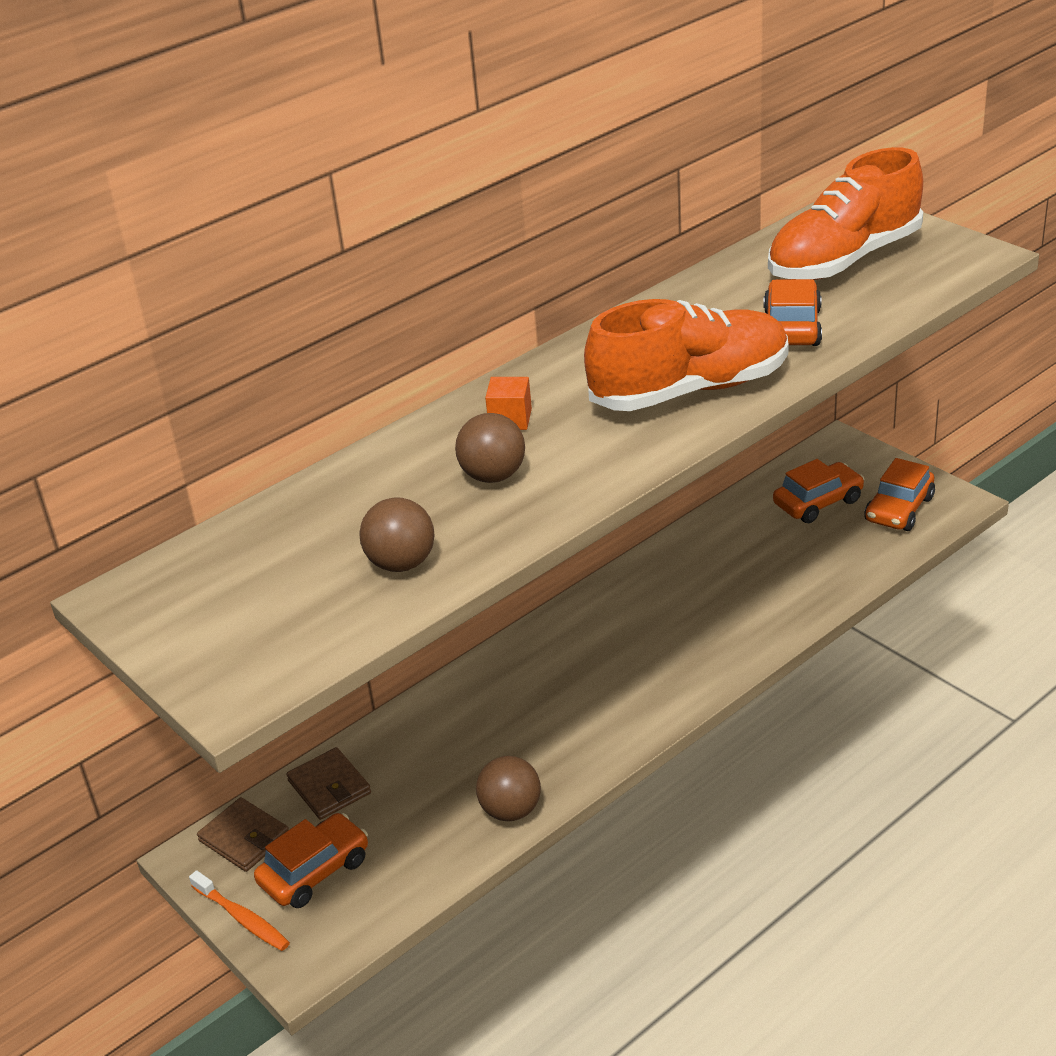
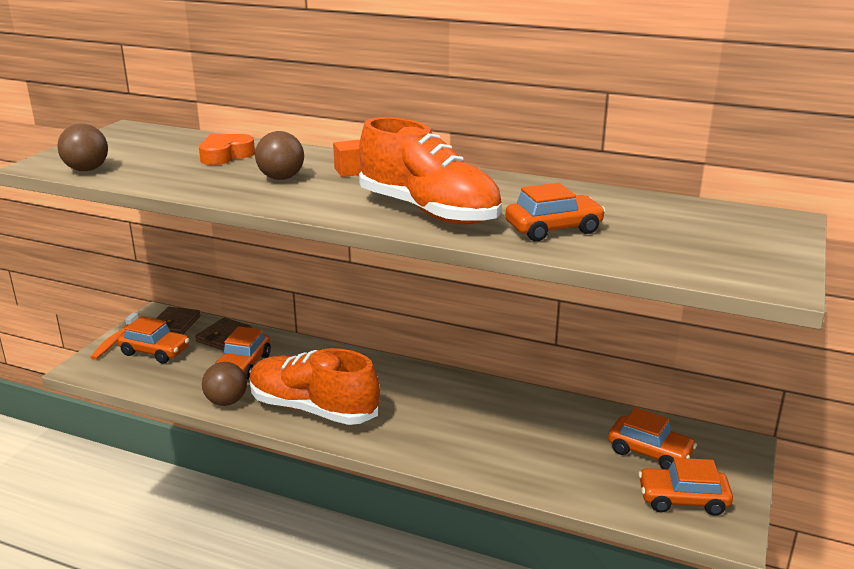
camera: 60 degrees right, 10 degrees down
brown ball [359,497,434,572] -> brown ball moved to [57,124,108,171]
orange shoe [768,147,923,280] -> orange shoe moved to [249,348,380,425]
none -> orange heart [199,134,255,165]
none -> orange car [215,326,271,379]

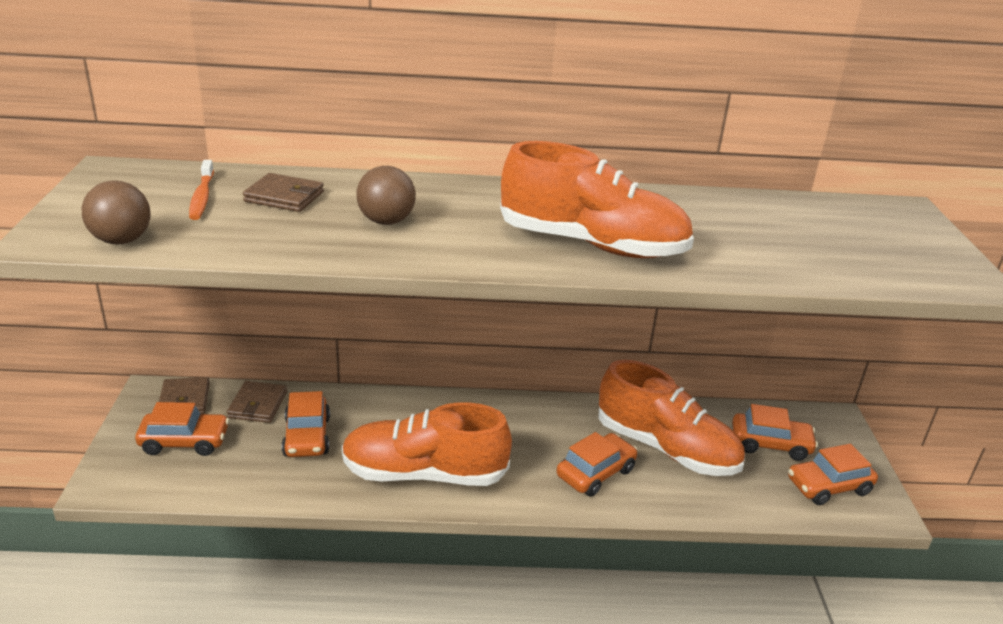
camera: 25 degrees left, 5 degrees up
orange toothbrush [90,312,138,360] -> orange toothbrush moved to [189,160,214,220]
orange heart [199,134,255,165] -> brown wallet [243,173,324,212]
brown ball [202,362,247,406] -> none
orange cube [333,140,361,177] -> none
orange car [505,183,606,241] -> orange car moved to [556,432,638,497]
none -> orange shoe [598,360,745,476]

